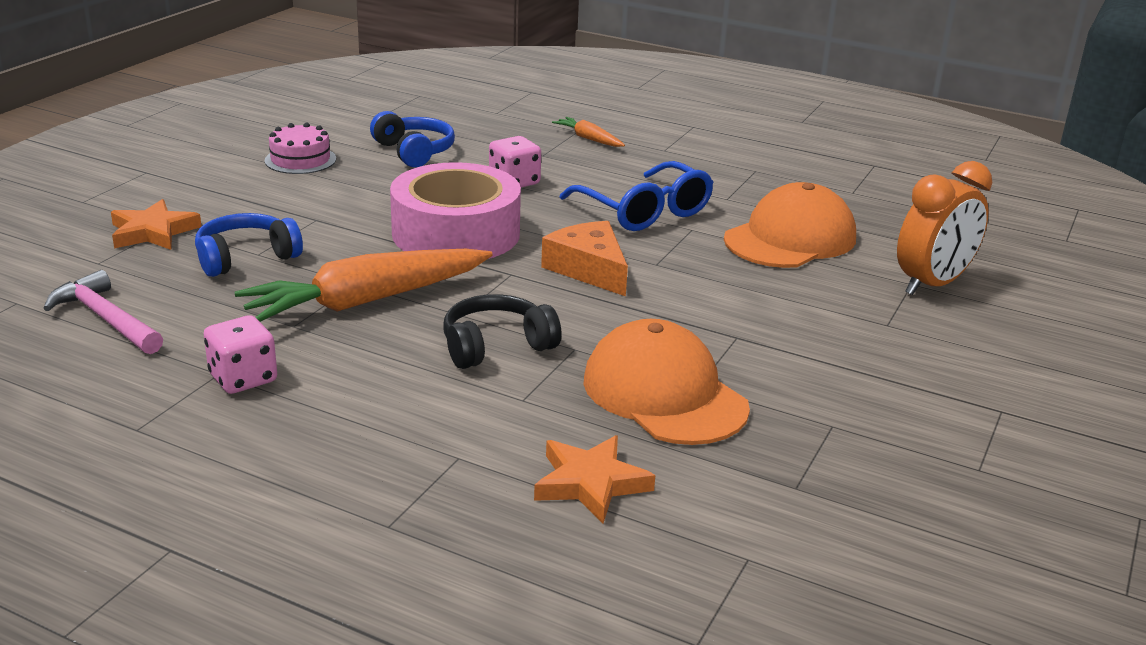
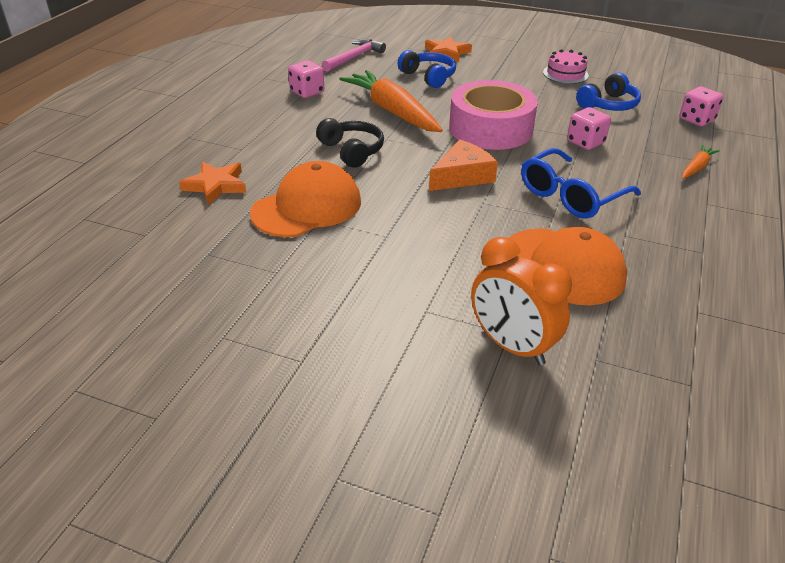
camera: 85 degrees right, 10 degrees up
none -> pink dice [679,86,723,126]

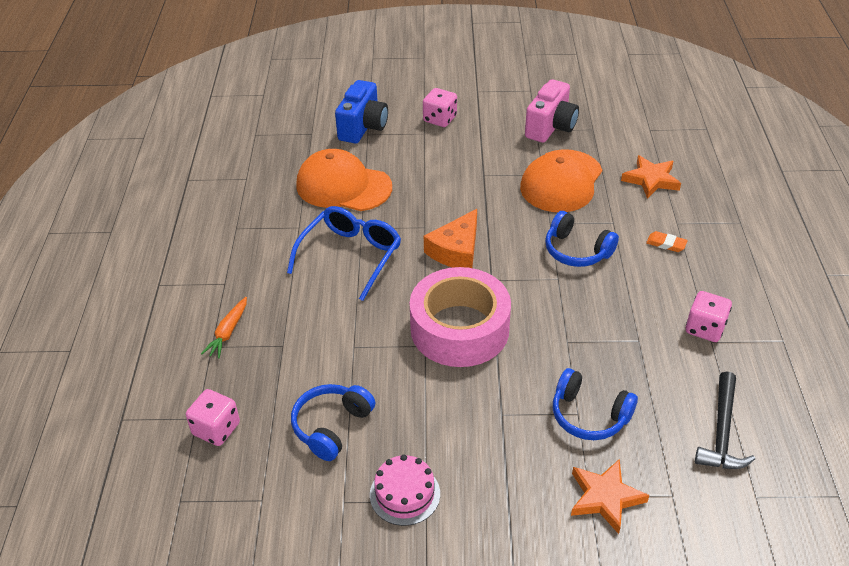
camera: 160 degrees right, 5 degrees up
black headphones [316,118,384,168] -> blue headphones [545,211,619,267]
pink hammer [322,39,386,72] -> black hammer [695,371,755,469]
orange carrot [339,70,443,132] -> none
orange clock [471,237,572,366] -> blue camera [335,80,388,143]
pink dice [567,107,611,150] -> pink dice moved to [423,88,457,127]
none -> pink camera [525,79,579,143]
none -> orange eraser [646,231,688,252]

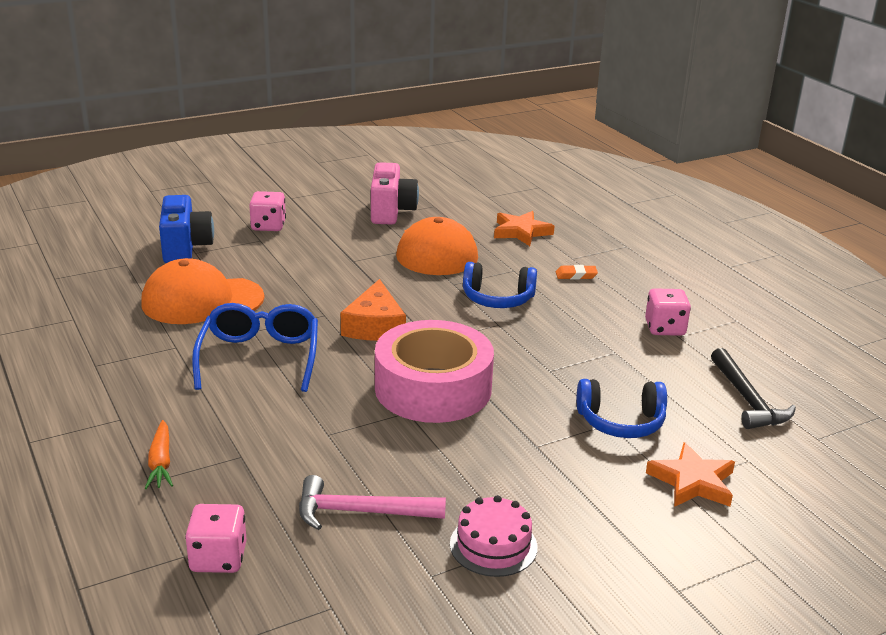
camera: 30 degrees left, 15 degrees down
blue headphones [291,384,375,461] -> pink hammer [299,475,446,530]

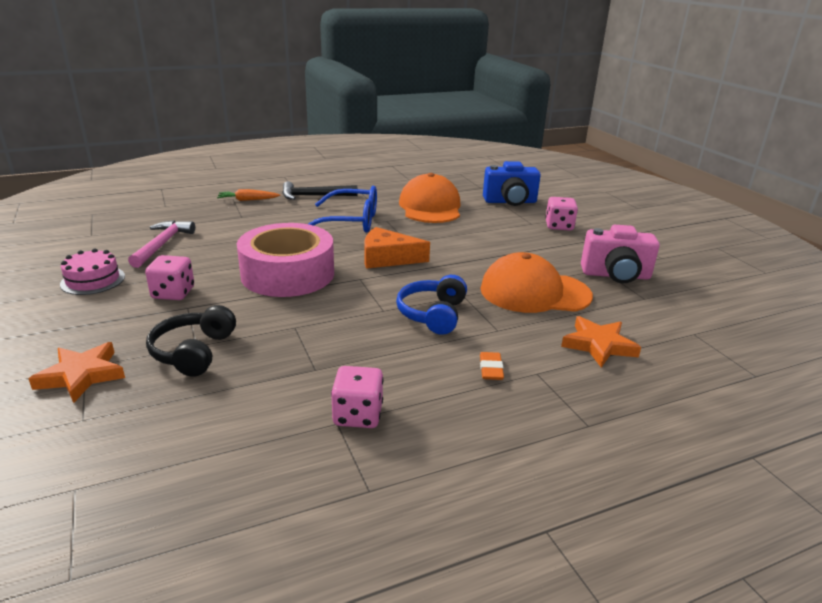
camera: 95 degrees right, 0 degrees up
pink dice [185,504,247,573] -> pink dice moved to [145,255,194,300]
blue headphones [577,379,667,438] -> black headphones [146,305,236,377]
black hammer [711,348,796,429] -> black hammer moved to [282,181,358,200]

